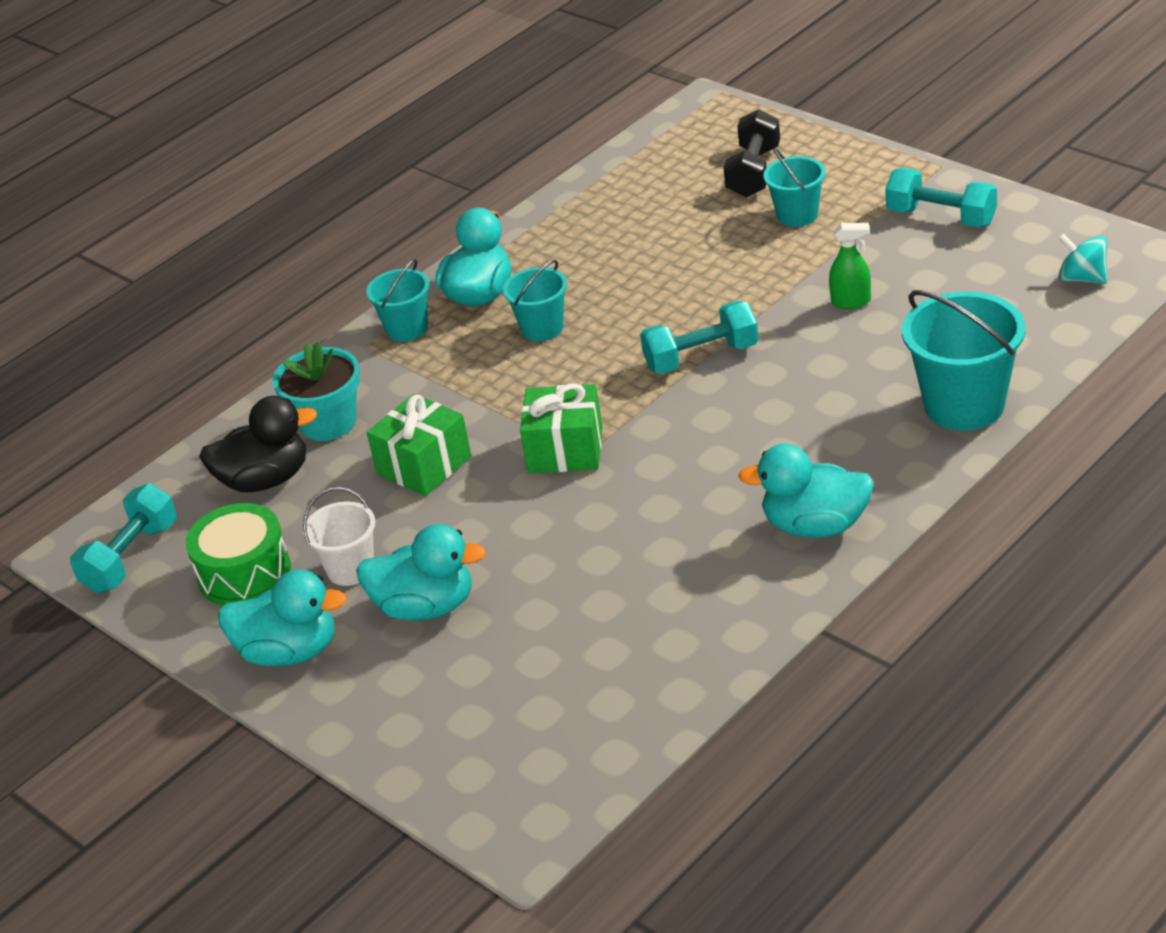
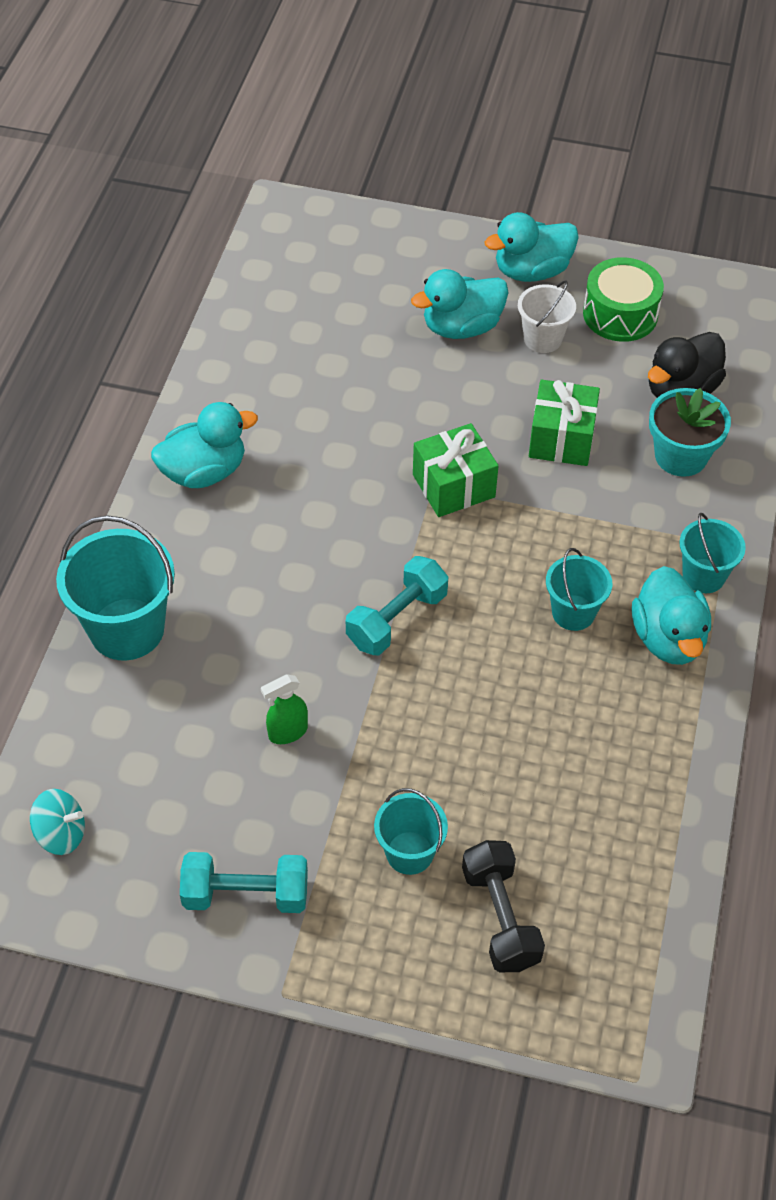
camera: 145 degrees right, 15 degrees up
turquoise dumbbell [70,484,177,593] -> none

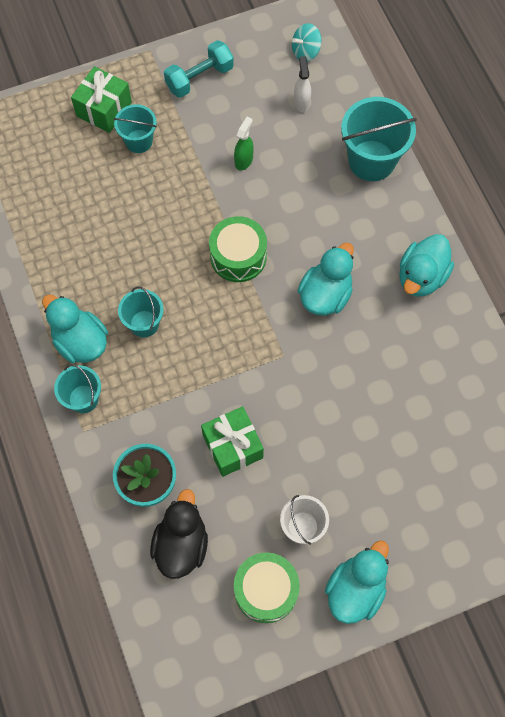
camera: 145 degrees right, 15 degrees up
turquoise dumbbell [346,556,448,655] -> green drum [209,216,267,282]
turquoise duck [411,269,508,339] -> turquoise duck moved to [297,243,354,316]
green gift [413,423,498,517] -> green gift moved to [71,66,132,133]
black dumbbell [462,840,545,972] -> none
none -> white spray bottle [294,56,311,112]

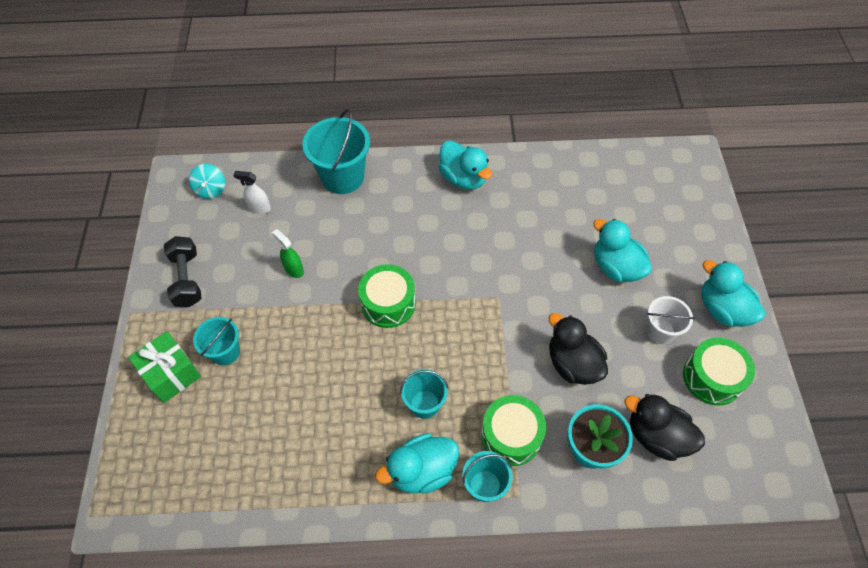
camera: 70 degrees left, 10 degrees down
turquoise dumbbell [164,40,234,98] -> black dumbbell [164,236,202,307]
green gift [201,406,264,477] -> black duck [549,313,608,385]
turquoise duck [297,243,354,316] -> turquoise duck moved to [593,219,652,282]
none -> green drum [481,395,546,466]

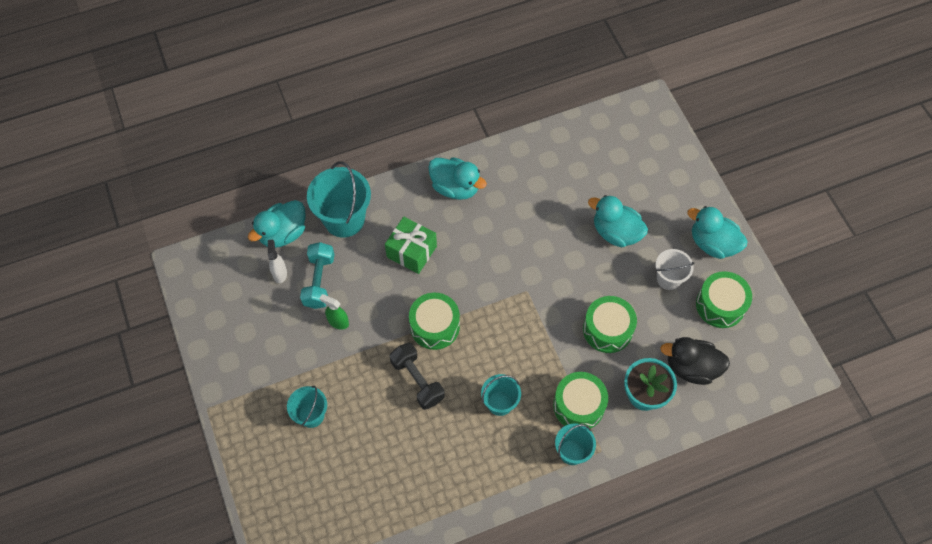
camera: 20 degrees left, 5 degrees up
green gift [128,331,201,403] -> green gift moved to [385,217,437,274]
black dumbbell [164,236,202,307] -> black dumbbell moved to [390,342,445,410]
turquoise spinning top [189,164,225,199] -> none
white spray bottle [234,171,271,214] -> white spray bottle turned 90 degrees clockwise [268,240,287,283]
turquoise duck [375,433,459,493] -> turquoise duck moved to [248,200,306,248]
black duck [549,313,608,385] -> green drum [583,296,637,353]
none -> turquoise dumbbell [300,242,334,309]

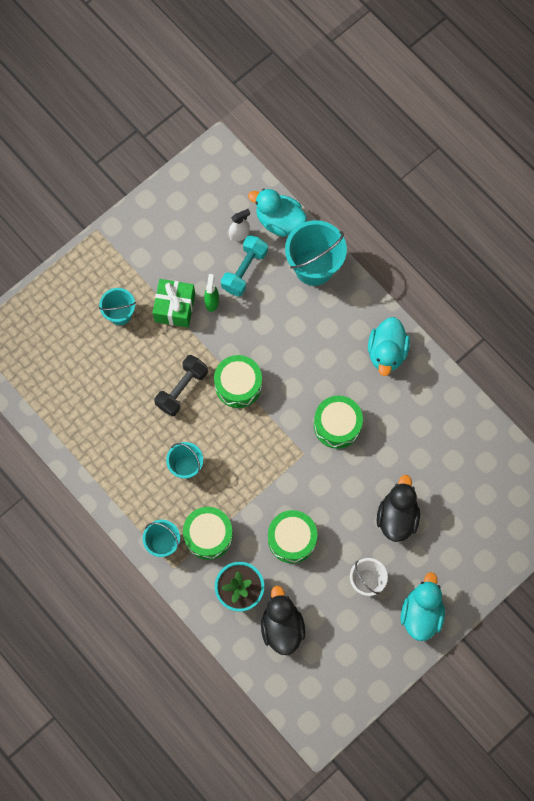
camera: 70 degrees right, 10 degrees up
turquoise dumbbell [300,242,334,309] -> turquoise dumbbell turned 45 degrees counterclockwise [221,235,268,297]
green gift [385,217,437,274] -> green gift moved to [152,279,195,328]
turquoise duck [588,195,648,247] -> black duck [377,475,420,542]
green drum [696,271,752,328] -> green drum moved to [314,396,363,449]

